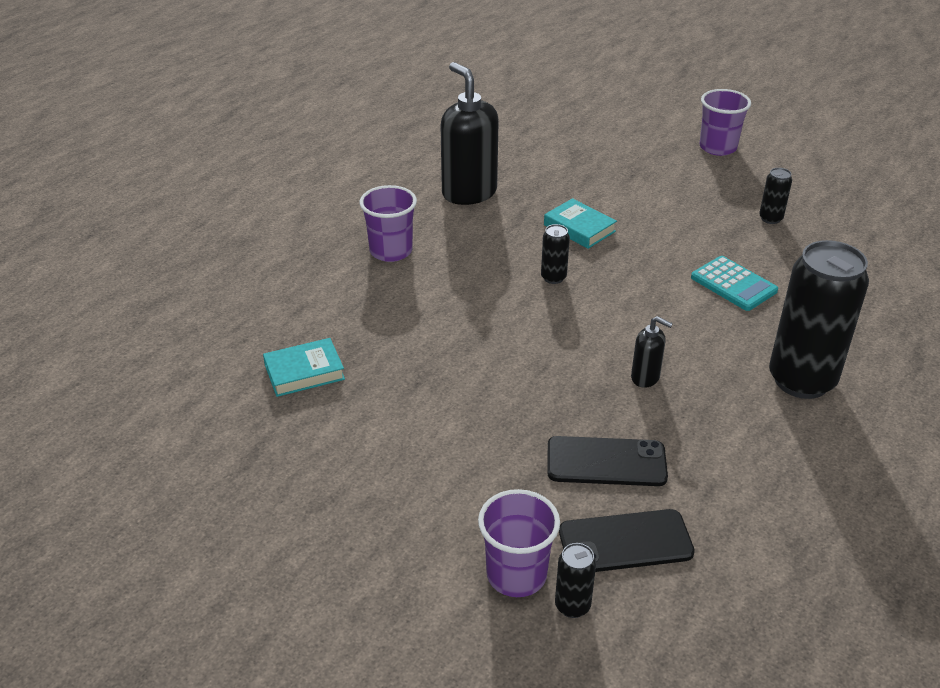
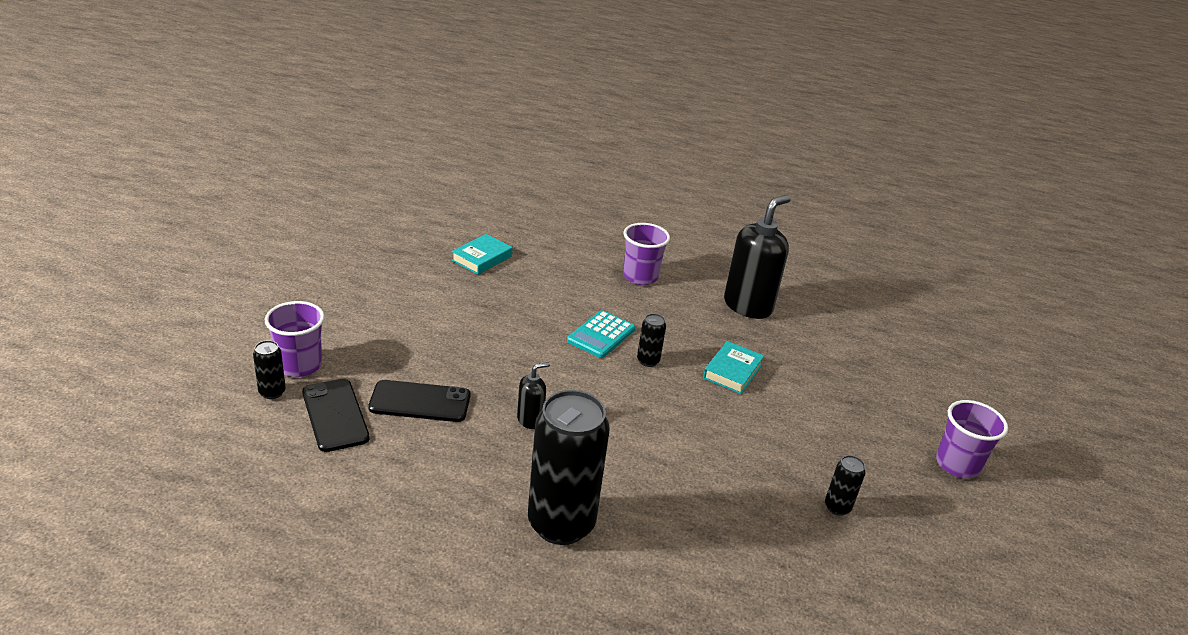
camera: 70 degrees right, 5 degrees down
turquoise book [263,338,345,397] -> turquoise book turned 75 degrees clockwise [452,234,512,275]
black phone [547,436,668,486] -> black phone turned 75 degrees counterclockwise [368,380,470,422]
black soap dispenser [631,316,673,388] -> black soap dispenser turned 135 degrees counterclockwise [517,362,550,429]
turquoise calculator [691,256,778,311] -> turquoise calculator moved to [567,310,635,358]

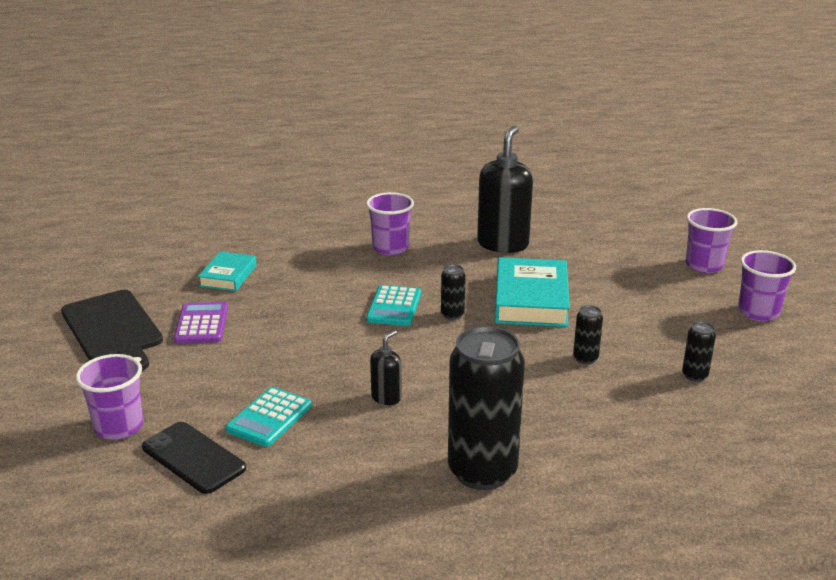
camera: 20 degrees left, 5 degrees down
black can [253,340,286,399] -> black can moved to [573,305,603,364]
black phone [368,380,470,422] -> turquoise calculator [225,387,312,447]
turquoise book [703,341,764,394] -> turquoise book [495,257,570,327], size x1.72
none -> black cutting board [61,290,163,371]
none -> purple calculator [174,302,228,343]
none -> purple cup [686,208,737,273]

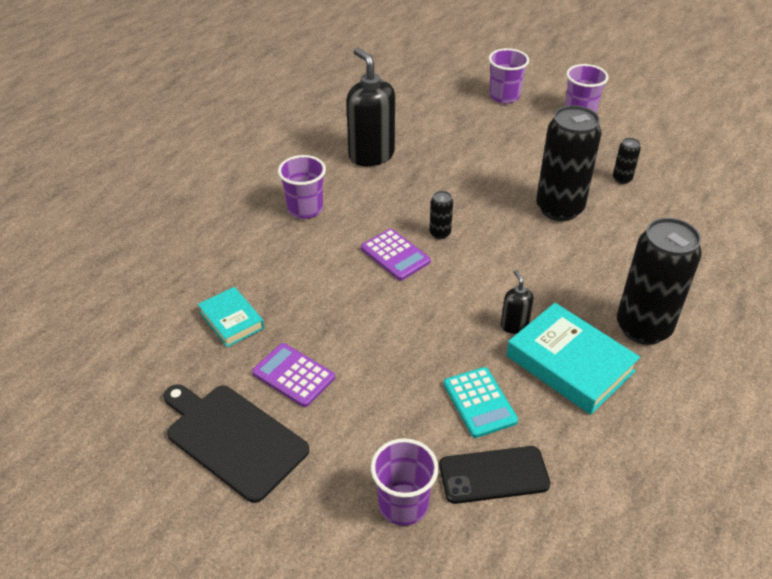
camera: 50 degrees left, 15 degrees up
black cutting board [61,290,163,371] -> black cutting board turned 150 degrees counterclockwise [163,384,309,503]
turquoise calculator [366,285,421,326] -> purple calculator [361,229,431,280]
turquoise book [495,257,570,327] -> turquoise book moved to [506,303,640,415]
black can [573,305,603,364] -> black can [536,105,601,221], size x2.34

